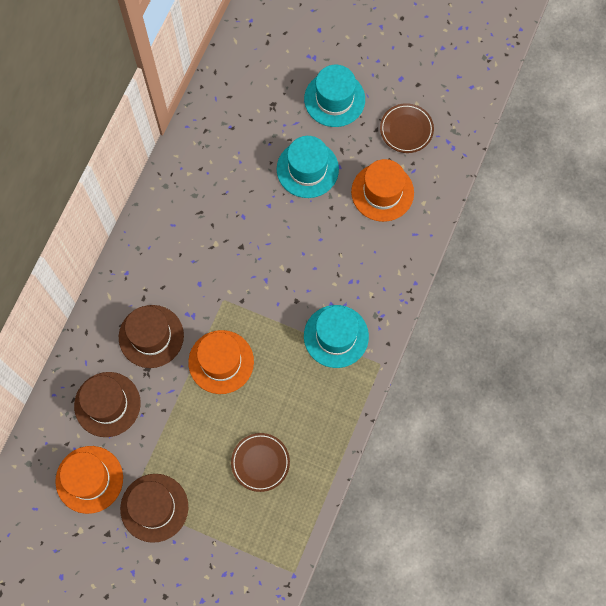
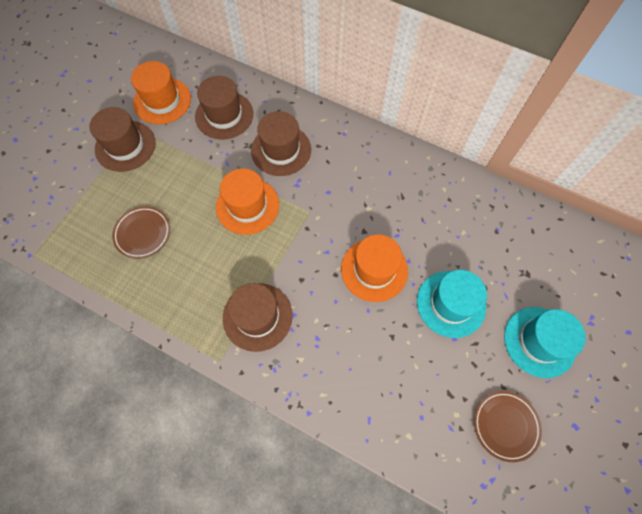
camera: 95 degrees right, 5 degrees down
turquoise hat [304,305,369,368] -> brown hat [223,283,293,352]
orange hat [351,159,414,222] -> orange hat moved to [341,235,408,302]

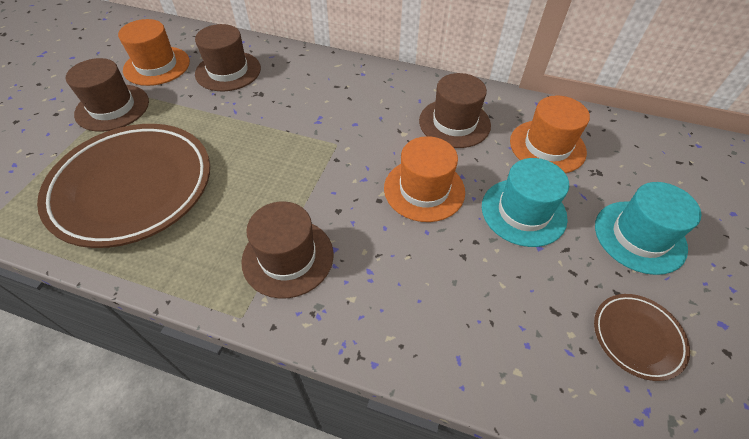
camera: 10 degrees left, 15 degrees down
brown plate [112,206,170,259] -> brown plate [37,124,210,248], size x2.22
orange hat [216,169,279,235] -> orange hat moved to [510,95,590,173]
brown hat [251,111,311,176] -> brown hat moved to [419,73,491,148]

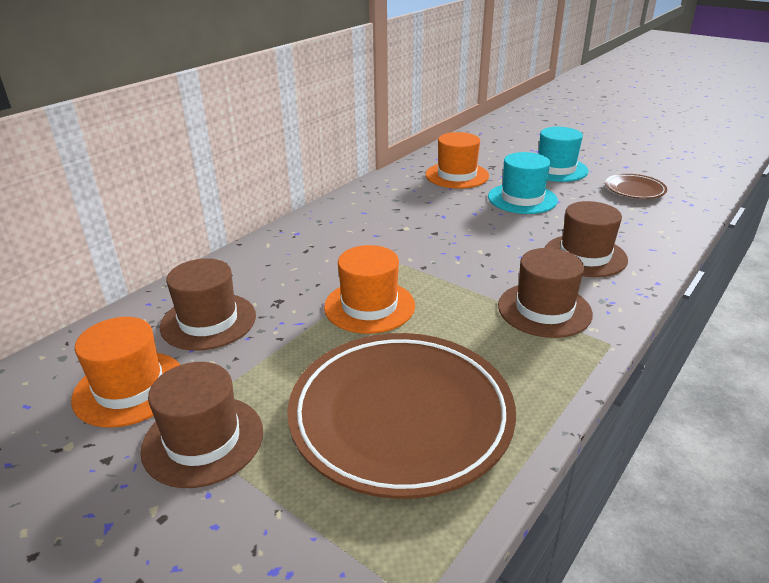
camera: 70 degrees left, 20 degrees down
orange hat [384,136,465,222] -> orange hat moved to [324,245,415,334]
brown hat [419,73,491,148] -> brown hat moved to [545,201,628,277]

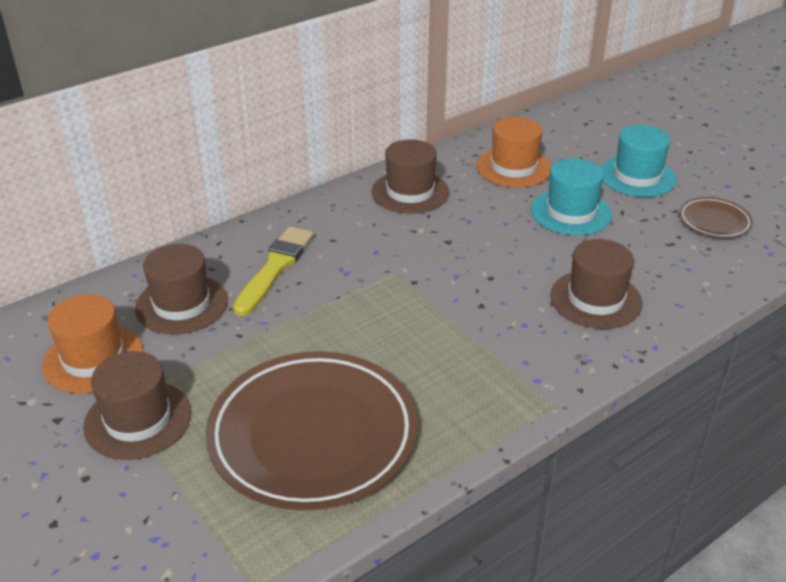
camera: 15 degrees right, 5 degrees up
orange hat [324,245,415,334] -> none
brown hat [498,248,593,338] -> brown hat moved to [372,139,449,214]
none -> yellow brush [233,226,314,316]

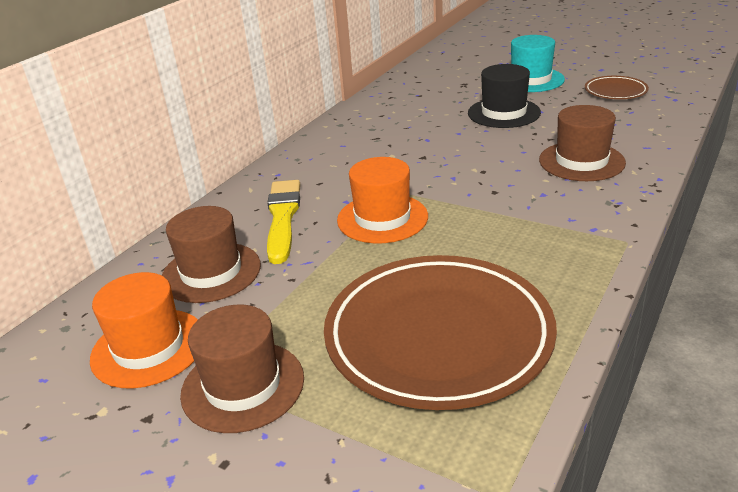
camera: 20 degrees left, 5 degrees down
brown hat [372,139,449,214] -> none
orange hat [477,117,551,187] -> orange hat moved to [337,157,428,244]
turquoise hat [531,158,612,235] -> black hat [468,64,541,128]

